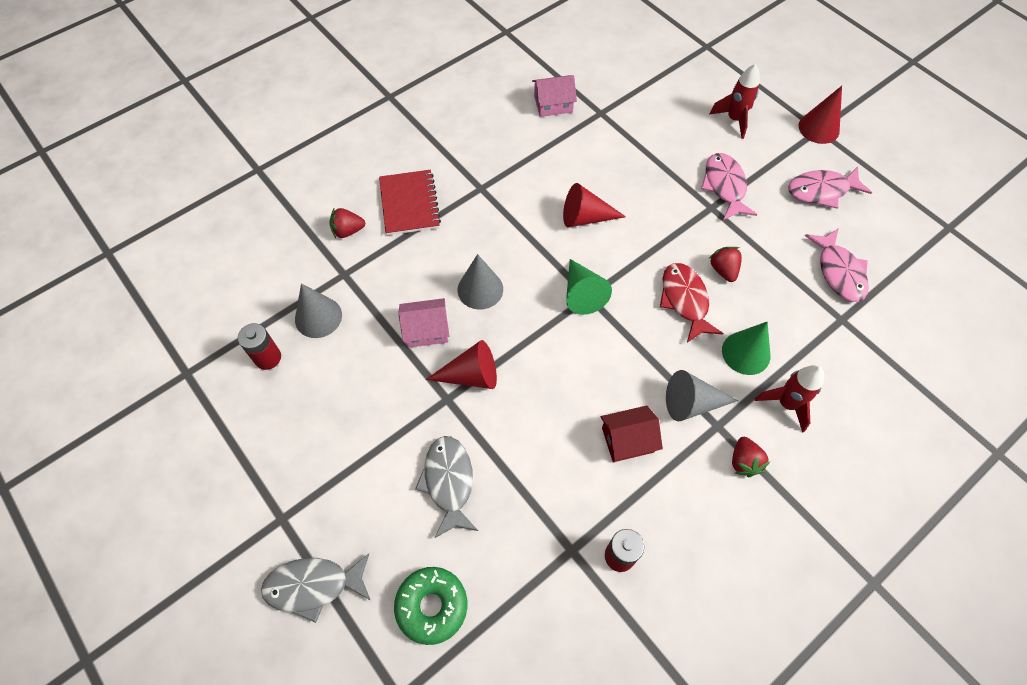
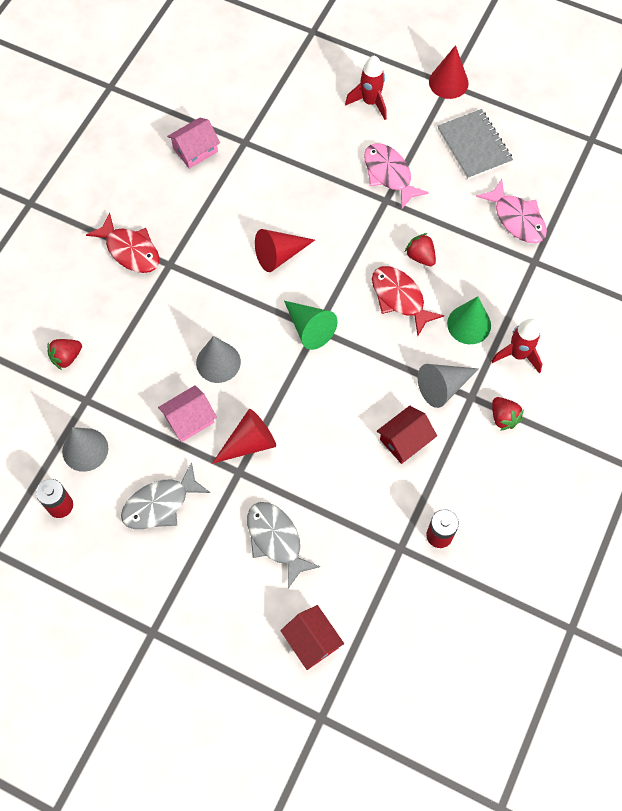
camera: 25 degrees left, 5 degrees up
grey fish [261,553,370,623] -> grey fish moved to [121,462,210,529]
red notebook [379,170,441,235] -> none
green donut [394,567,468,645] -> red house [280,605,344,670]
pink fish [788,167,872,209] -> grey notebook [438,109,513,179]
none -> red fish [86,213,160,273]

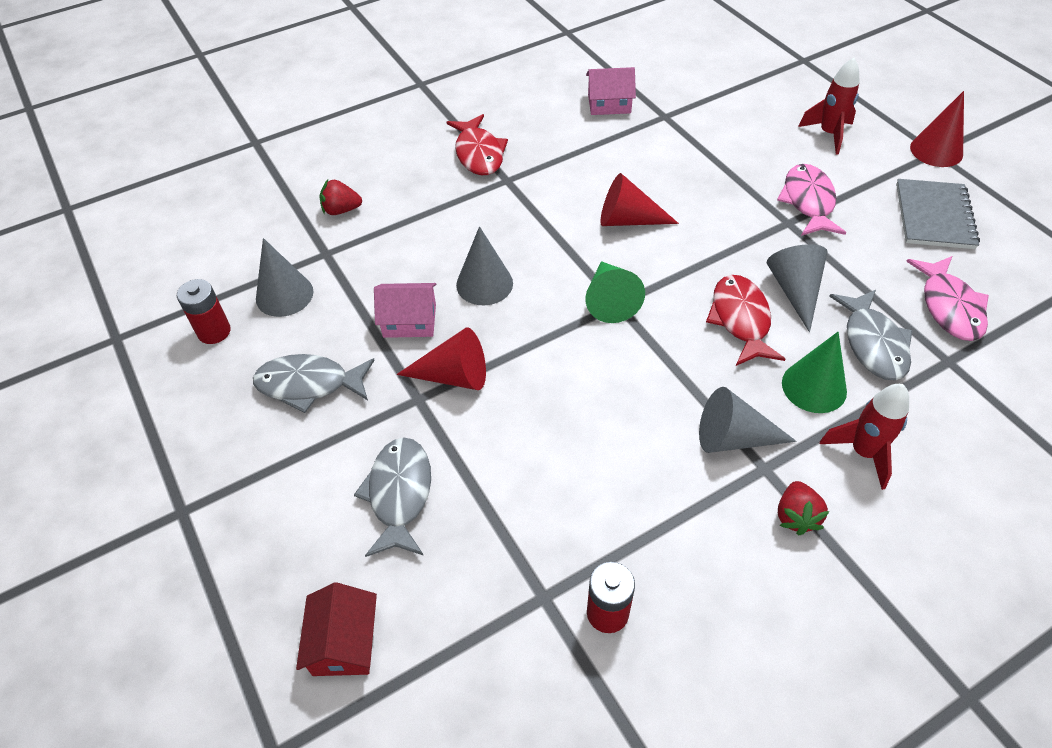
camera: 35 degrees right, 15 degrees down
red house [377,406,437,464] -> none
red strawberry [405,233,436,266] -> grey cone [767,244,828,332]
none -> grey fish [829,290,913,380]

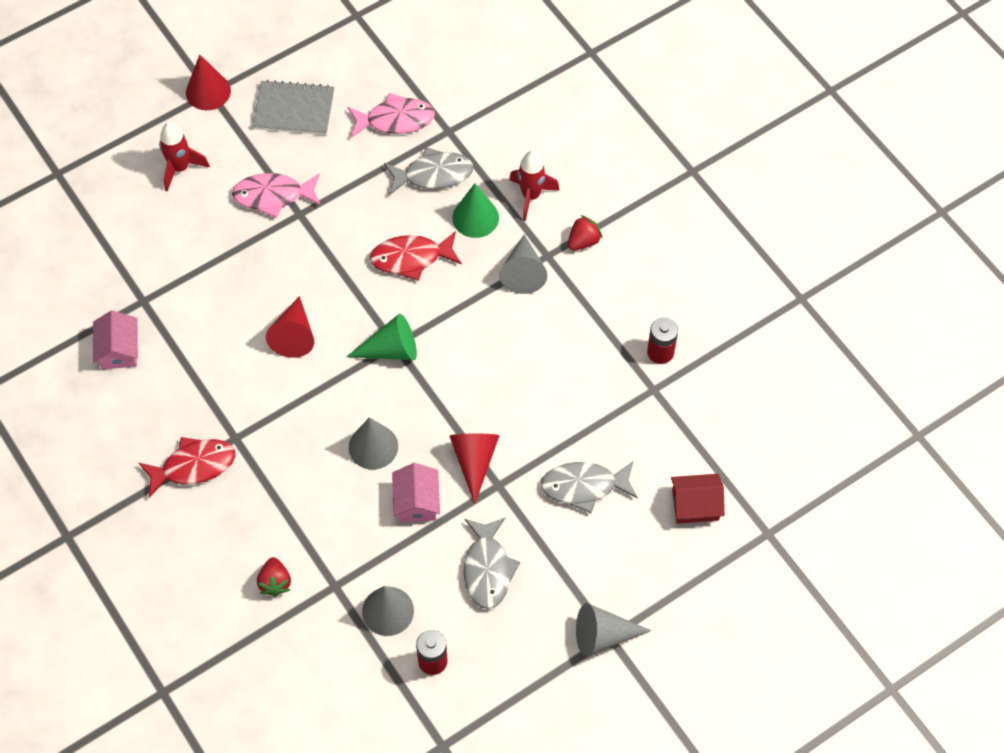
camera: 95 degrees left, 10 degrees up
grey cone [767,244,828,332] -> grey cone moved to [576,603,652,657]
red strawberry [778,481,829,535] -> red strawberry turned 45 degrees counterclockwise [568,215,603,251]

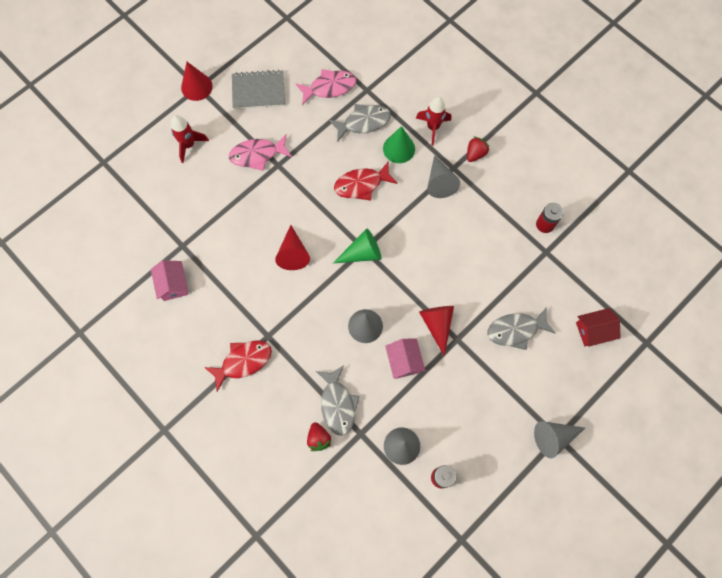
camera: 10 degrees left, 10 degrees up
grey fish [463,518,520,609] -> grey fish moved to [316,365,360,435]

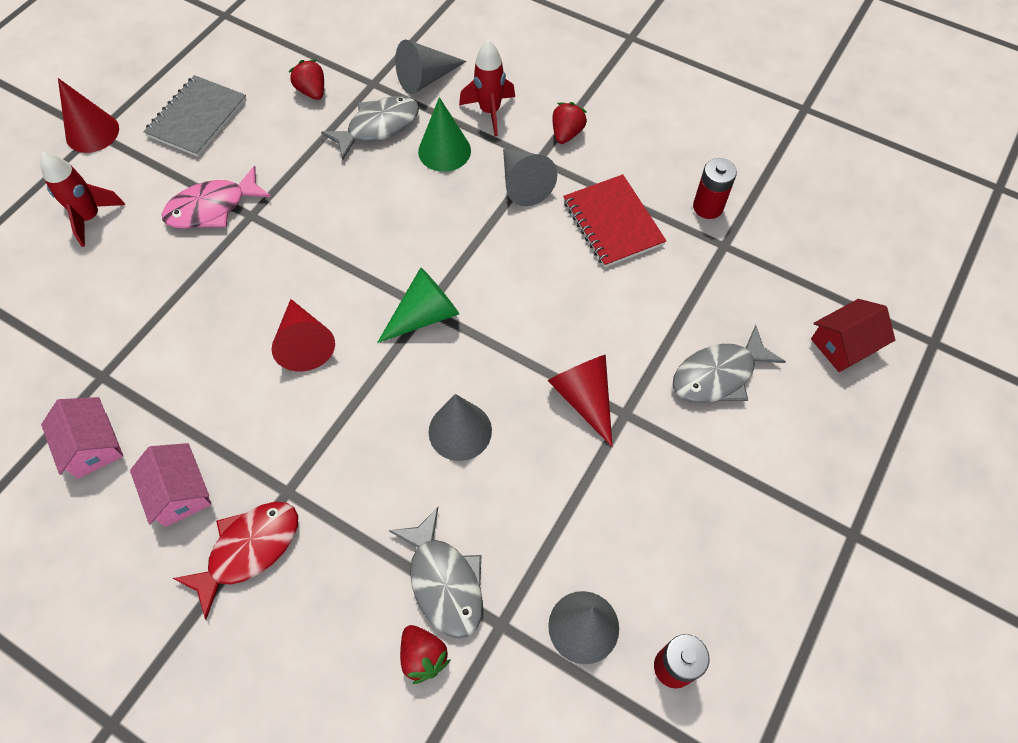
camera: 15 degrees left, 10 degrees down
grey notebook [232,70,285,109] -> grey notebook turned 45 degrees counterclockwise [143,75,247,157]
pink fish [295,69,356,105] -> red strawberry [289,60,324,100]
red fish [334,161,398,201] -> none
pink house [385,338,425,379] -> pink house moved to [130,443,212,527]
grey cone [534,421,585,459] -> grey cone moved to [395,40,467,94]
none -> red notebook [563,174,667,268]

